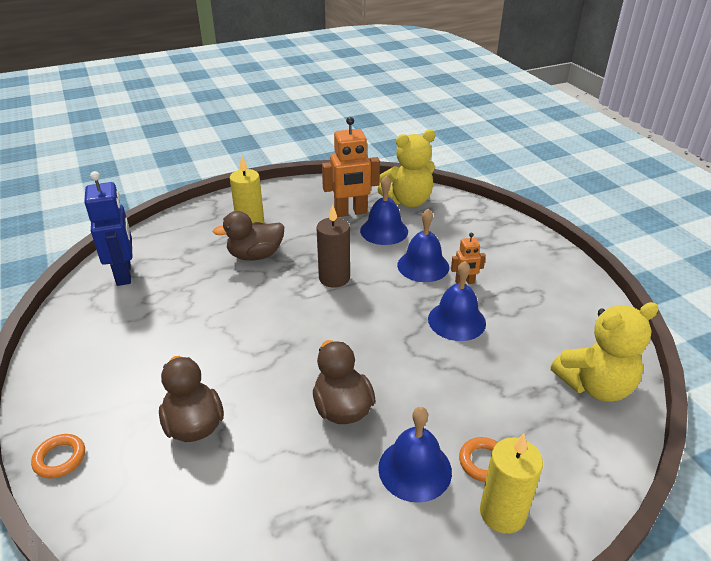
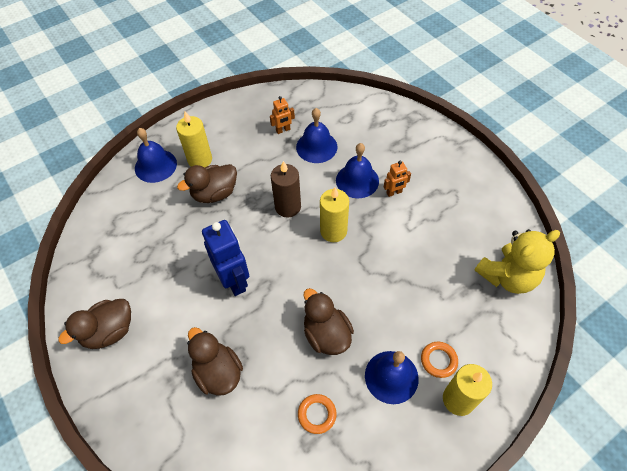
camera: 10 degrees left, 20 degrees up
orange ring [31,434,85,479] -> orange ring moved to [298,394,337,434]
blue robot [84,171,132,286] -> blue robot moved to [202,220,249,296]
orange robot [322,117,380,217] -> orange robot [270,96,295,134], size x0.51
yellow teddy bear [377,130,435,207] -> none
blue bell [428,261,486,341] -> blue bell moved to [135,128,177,183]
none -> brown duck [58,299,131,349]
none -> yellow candle [320,187,349,242]

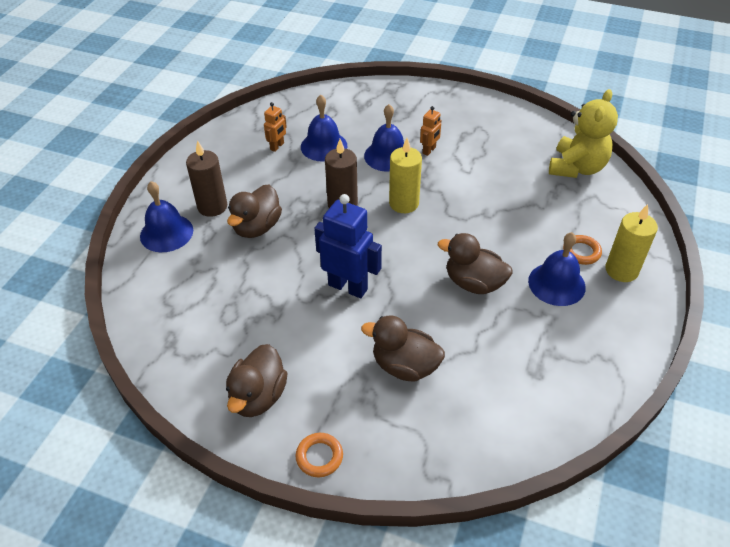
camera: 35 degrees left, 10 degrees down
yellow candle [176,111,212,168] -> brown candle [186,140,227,217]
orange ring [298,394,337,434] -> orange ring moved to [296,433,343,477]

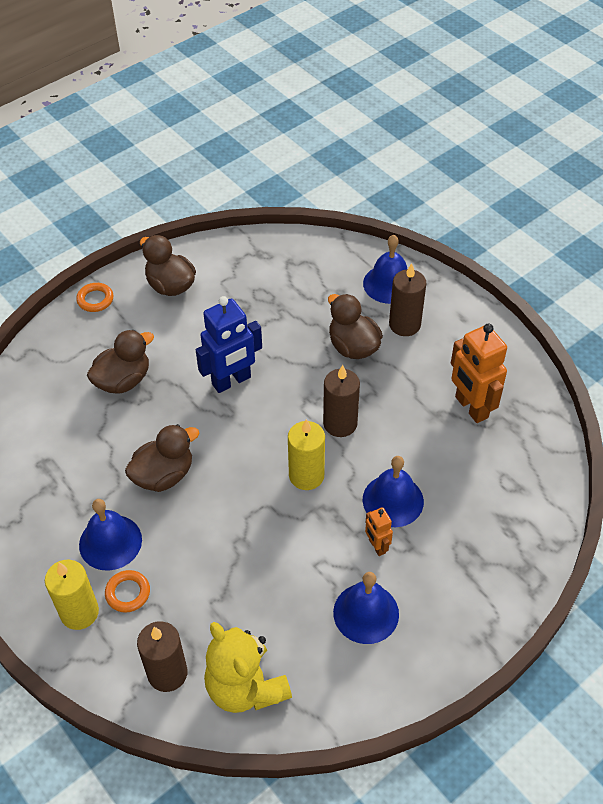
camera: 120 degrees right, 5 degrees up
orange robot [264,102,287,152] -> orange robot [451,323,507,423], size x1.96
blue bell [301,95,348,162] -> blue bell moved to [333,572,399,644]
none -> brown candle [137,621,188,692]

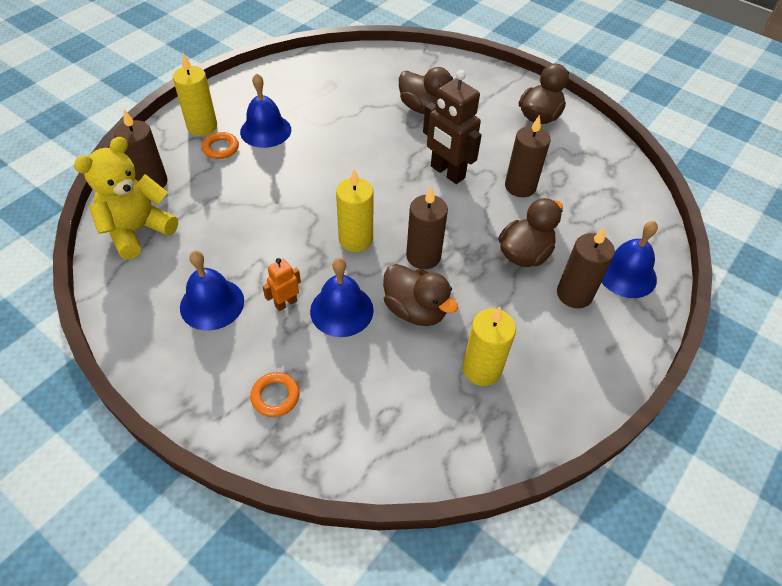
camera: 75 degrees right, 0 degrees up
orange ring [76,283,114,312] -> orange ring moved to [250,372,300,417]
brown duck [125,424,199,492] -> brown duck moved to [383,264,458,326]
blue robot [196,296,262,393] -> brown robot [423,70,482,184]
orange robot [451,323,507,423] -> yellow candle [462,307,516,386]
none -> brown candle [505,115,551,197]

